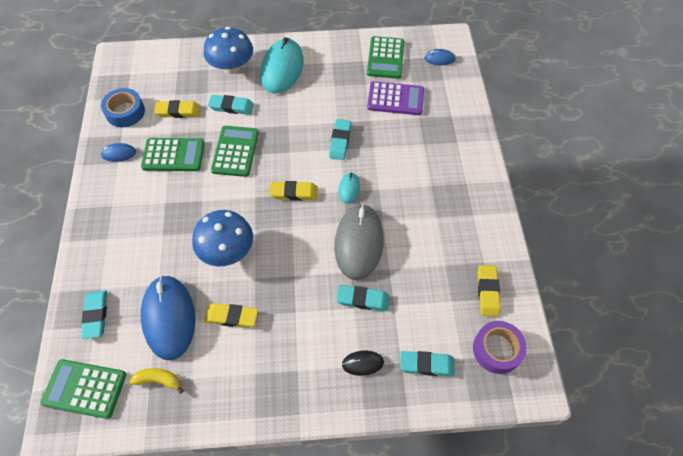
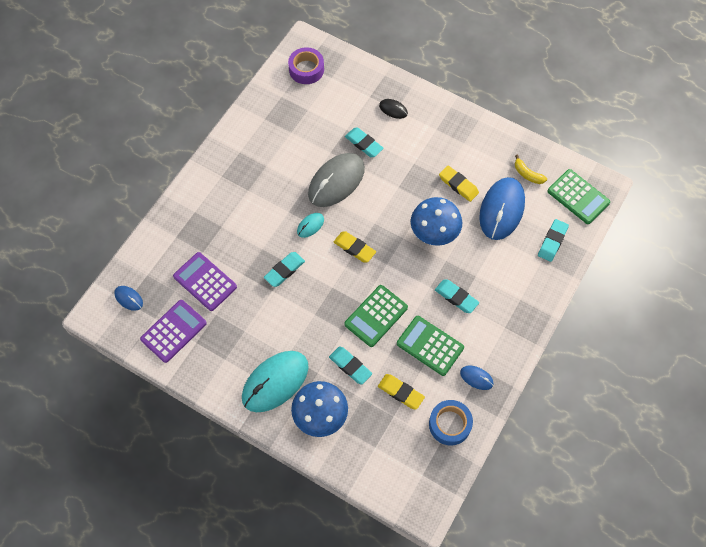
camera: 145 degrees left, 5 degrees up
green calculator [367,36,404,79] -> purple calculator [140,300,207,363]
turquoise eraser [400,351,455,376] -> turquoise eraser moved to [435,279,479,313]
yellow eraser [477,265,501,317] -> none

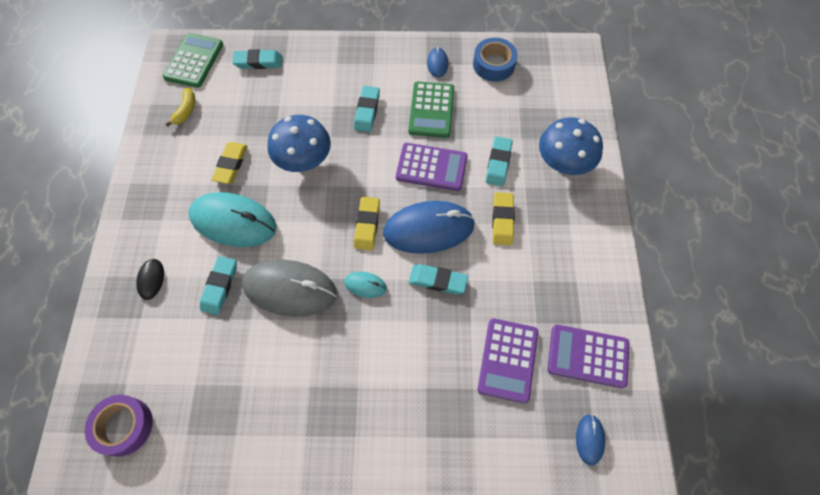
camera: 120 degrees left, 0 degrees up
turquoise mouse [242,351,309,412] -> turquoise mouse moved to [189,192,277,247]
green calculator [344,285,408,347] -> purple calculator [396,143,467,191]
yellow eraser [378,374,425,410] -> yellow eraser moved to [492,192,515,245]
blue mouse [479,177,525,240] -> blue mouse moved to [383,201,475,254]

